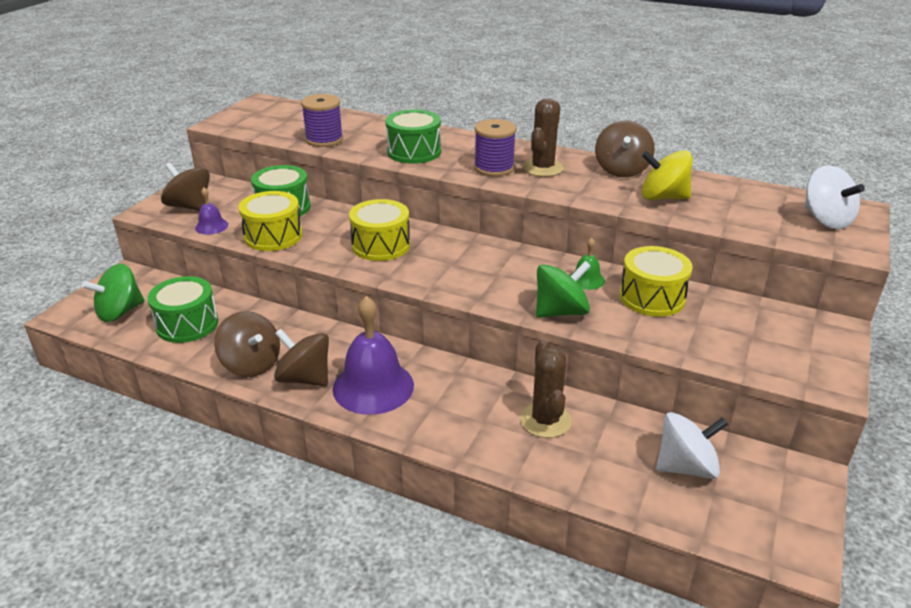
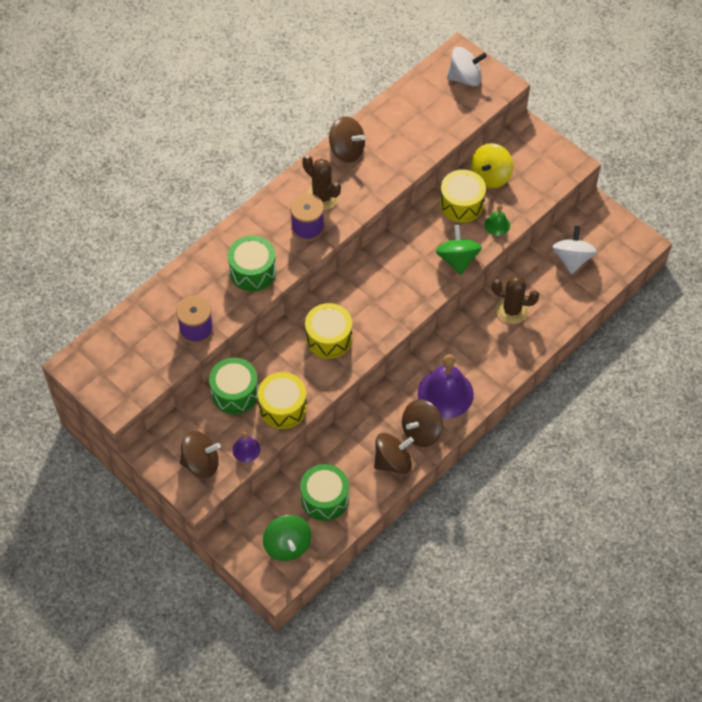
camera: 70 degrees left, 25 degrees up
brown spinning top [161,163,210,211] -> brown spinning top turned 150 degrees counterclockwise [180,431,221,478]
green bell [570,238,605,290] -> green bell moved to [485,205,510,236]
yellow spinning top [642,150,693,200] -> yellow spinning top moved to [471,143,513,188]

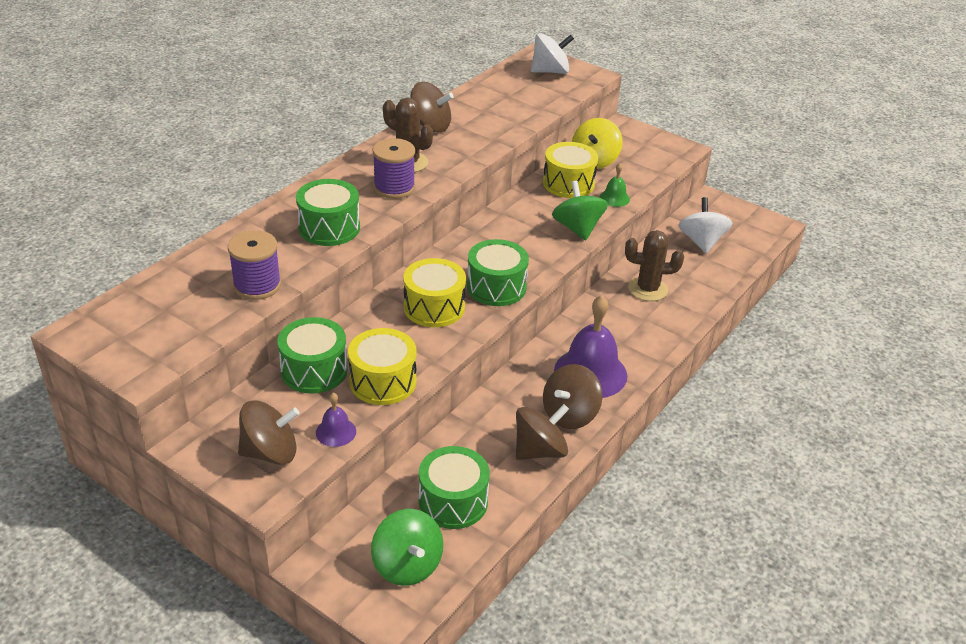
camera: 10 degrees left, 20 degrees down
none -> green drum [467,239,529,306]

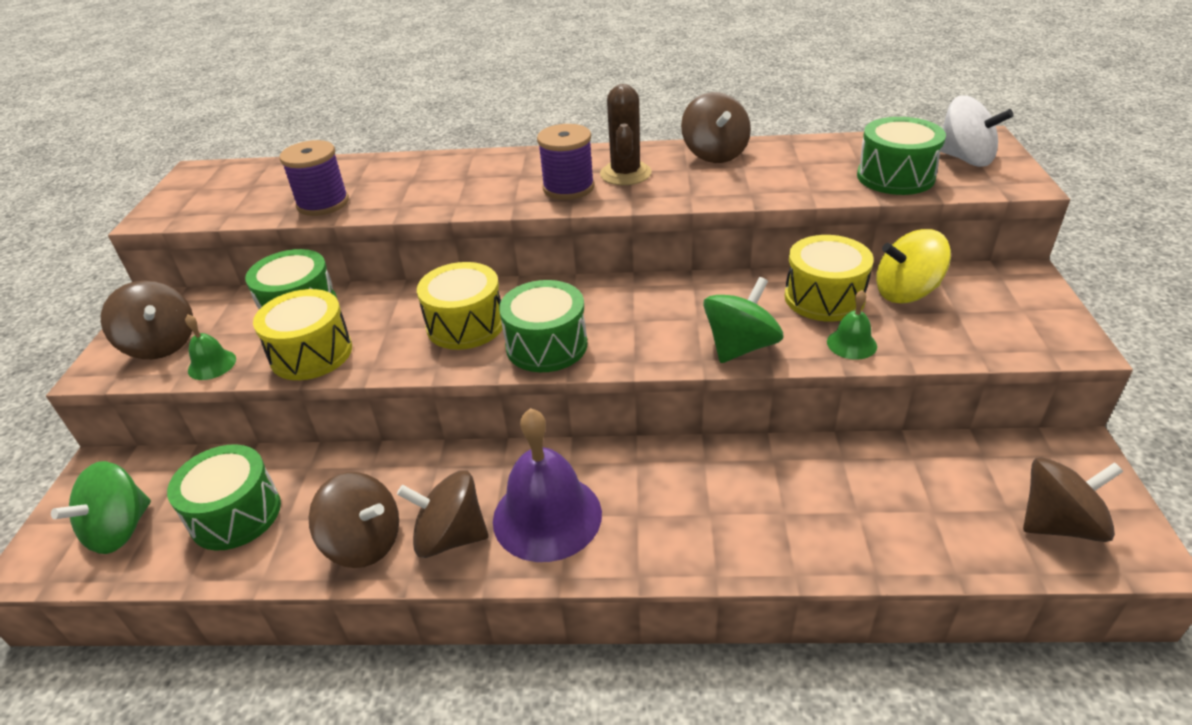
camera: 60 degrees right, 0 degrees up
green drum [296,179,360,246] -> green drum moved to [857,117,946,195]
purple bell [316,392,356,447] -> green bell [185,314,236,380]
brown cactus [625,230,684,301] -> none
white spinning top [678,197,732,253] -> none
none -> brown spinning top [1023,457,1124,542]

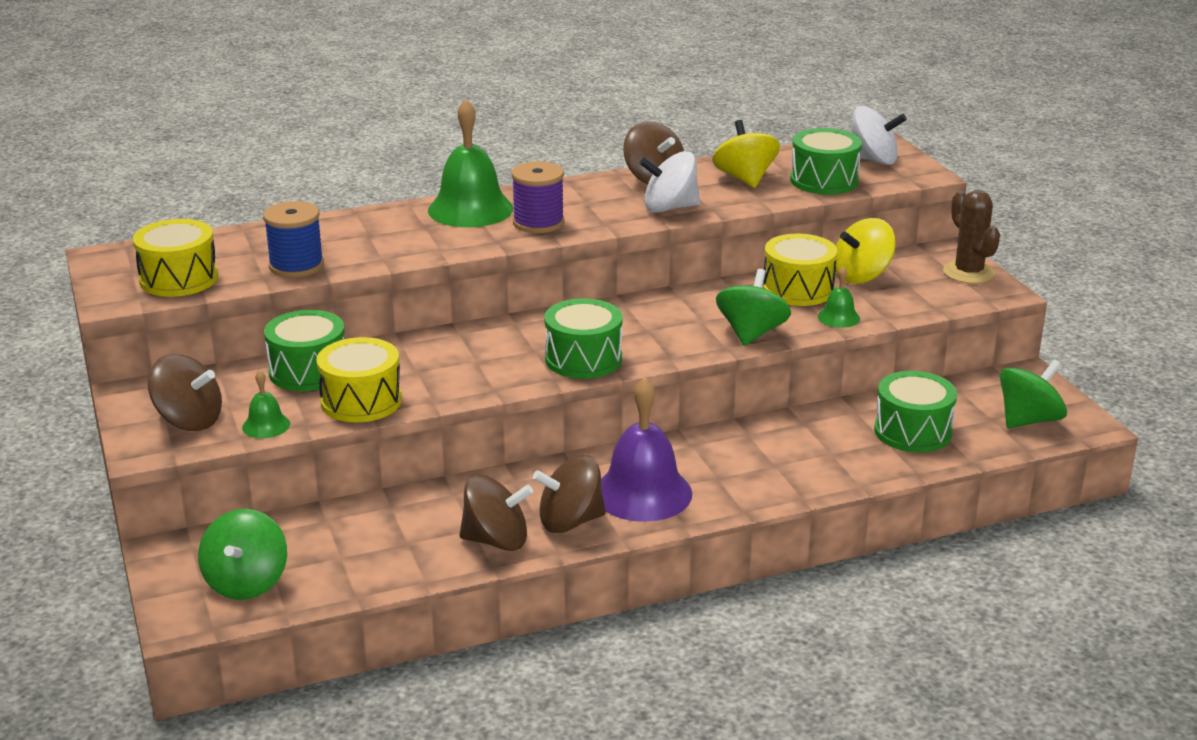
camera: 25 degrees left, 10 degrees down
green drum [167,444,281,551] -> green drum moved to [874,371,957,452]
purple spool [279,140,349,216] -> blue spool [263,201,324,278]
yellow drum [417,262,503,350] -> yellow drum moved to [133,219,218,297]
brown cactus [600,84,652,185] -> brown cactus moved to [943,190,1000,284]
brown spinning top [1023,457,1124,542] -> green spinning top [1000,360,1067,428]
none -> green bell [428,99,513,227]
none -> white spinning top [639,151,700,213]
none -> yellow spinning top [712,120,780,188]

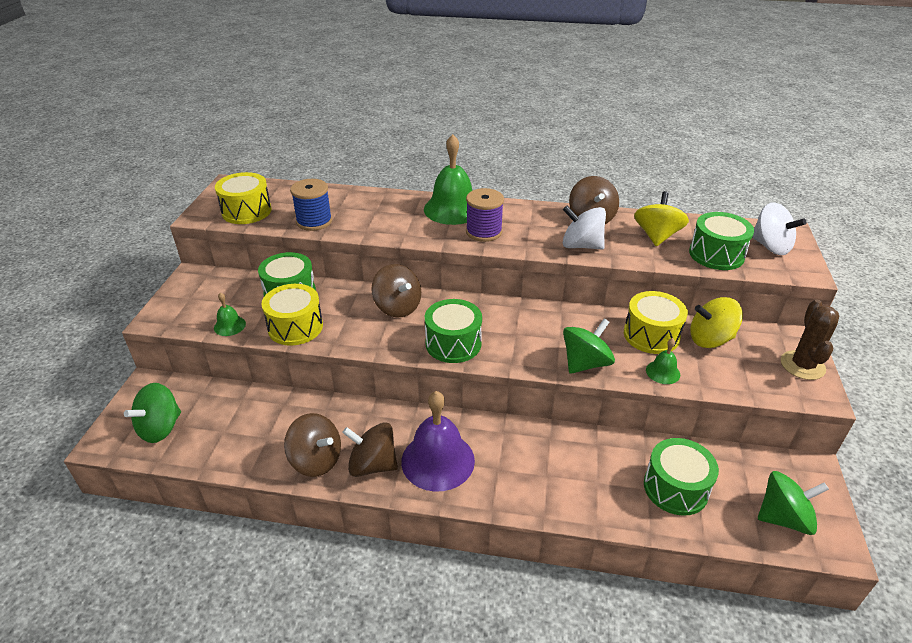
camera: 30 degrees right, 10 degrees up
brown spinning top [148,354,222,431] -> brown spinning top moved to [371,264,421,318]

